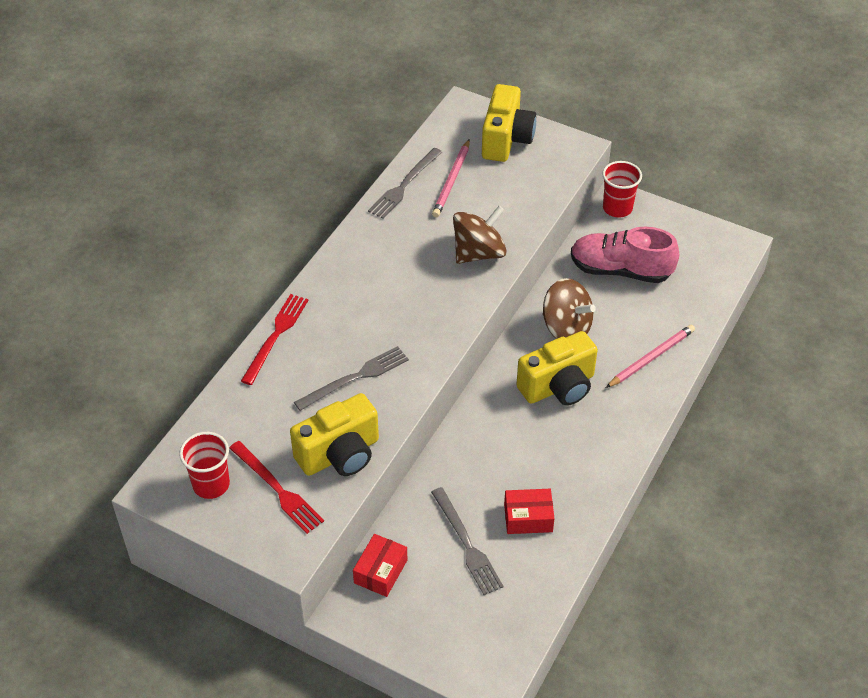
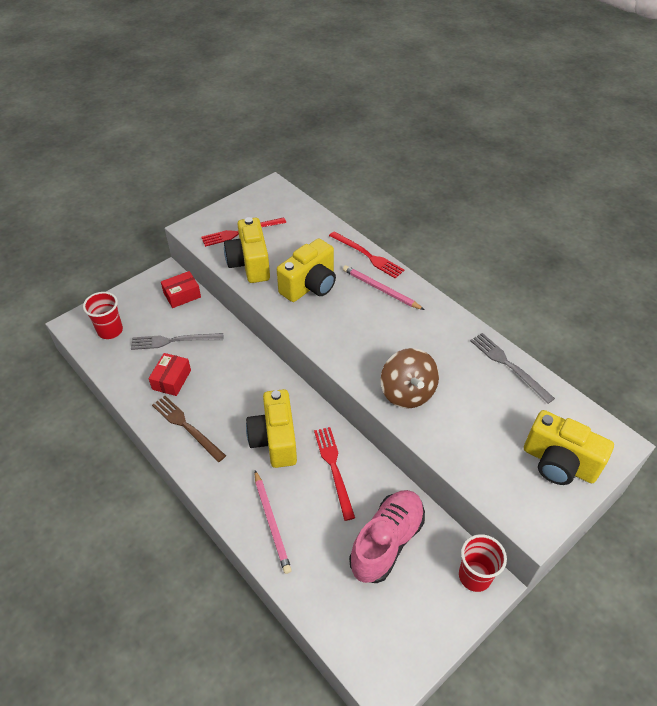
camera: 110 degrees right, 0 degrees up
red cup [179,432,230,499] -> red cup moved to [83,292,123,339]
grey fork [294,346,409,411] -> yellow camera [277,238,336,302]
red box [353,534,407,597] -> red box turned 75 degrees counterclockwise [161,271,201,308]
pink pencil [432,139,470,217] -> pink pencil moved to [343,265,424,310]
brown spinning top [543,278,596,339] -> red fork [314,427,355,521]
none -> brown fork [152,396,226,462]

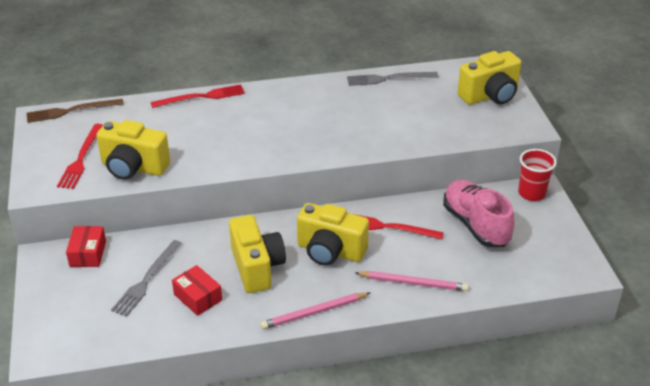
camera: 60 degrees left, 10 degrees down
red cup [83,292,123,339] -> none
brown fork [152,396,226,462] -> brown fork moved to [27,99,124,123]
yellow camera [277,238,336,302] -> yellow camera moved to [229,215,286,293]
pink pencil [343,265,424,310] -> pink pencil moved to [260,292,370,329]
brown spinning top [381,348,439,409] -> none

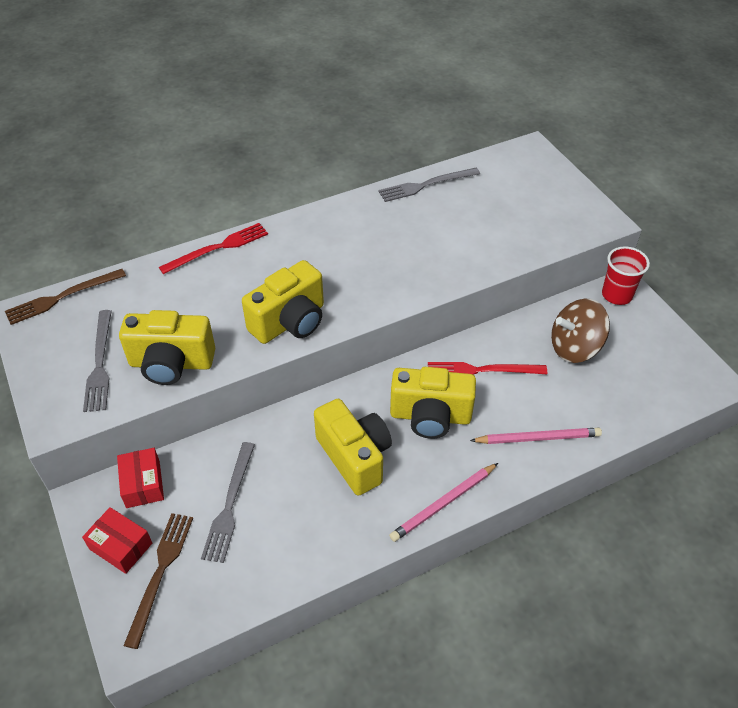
camera: 15 degrees left, 10 degrees up
red fork [57,124,103,189] -> grey fork [83,310,112,412]
red box [172,265,222,316] -> red box moved to [82,507,152,574]
pink shoe [443,180,515,247] -> brown spinning top [551,299,610,363]
yellow camera [457,51,521,105] -> yellow camera moved to [242,260,324,344]
none -> brown fork [123,513,193,649]

